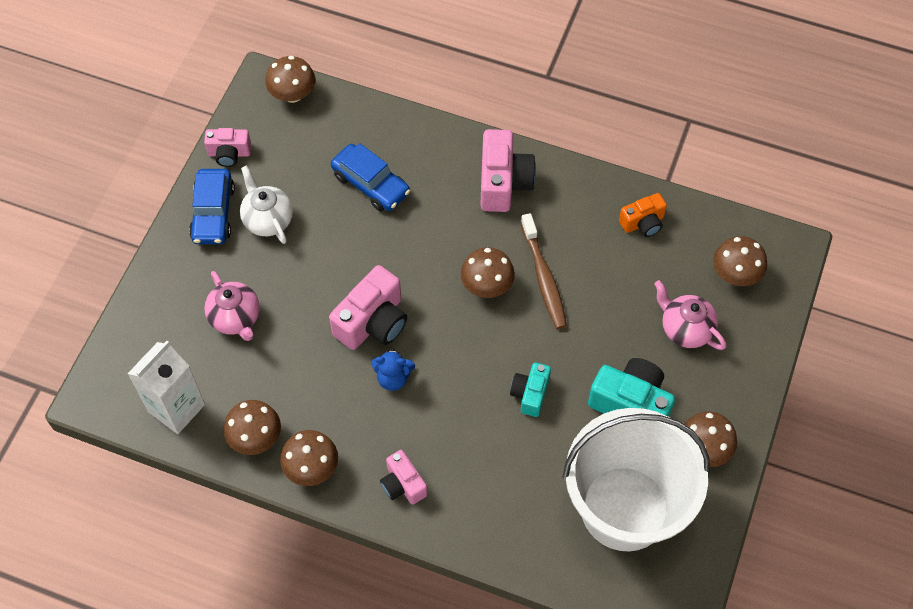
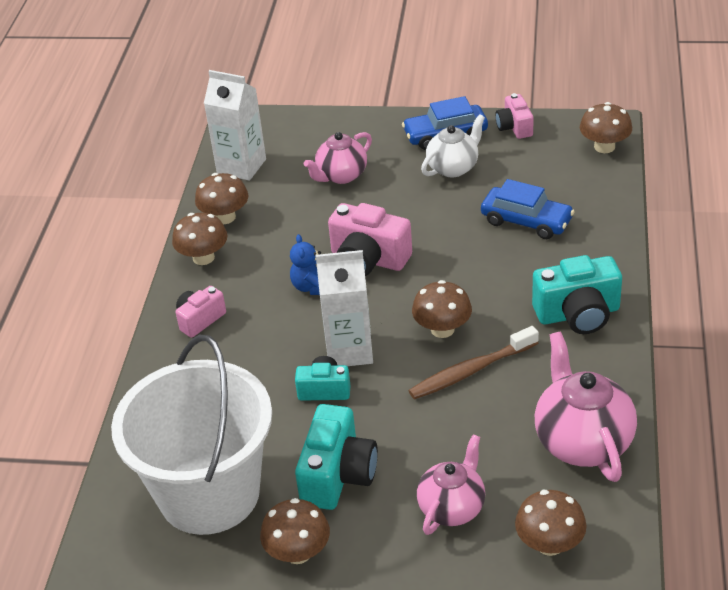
camera: 80 degrees right, 20 degrees down
blue car [331,143,410,211] -> blue car turned 90 degrees counterclockwise [481,179,575,239]
pink camera [480,129,536,212] -> turquoise camera [532,255,622,334]
orange camera [619,193,667,237] -> pink teapot [535,331,637,482]
none -> white carton [316,250,373,366]

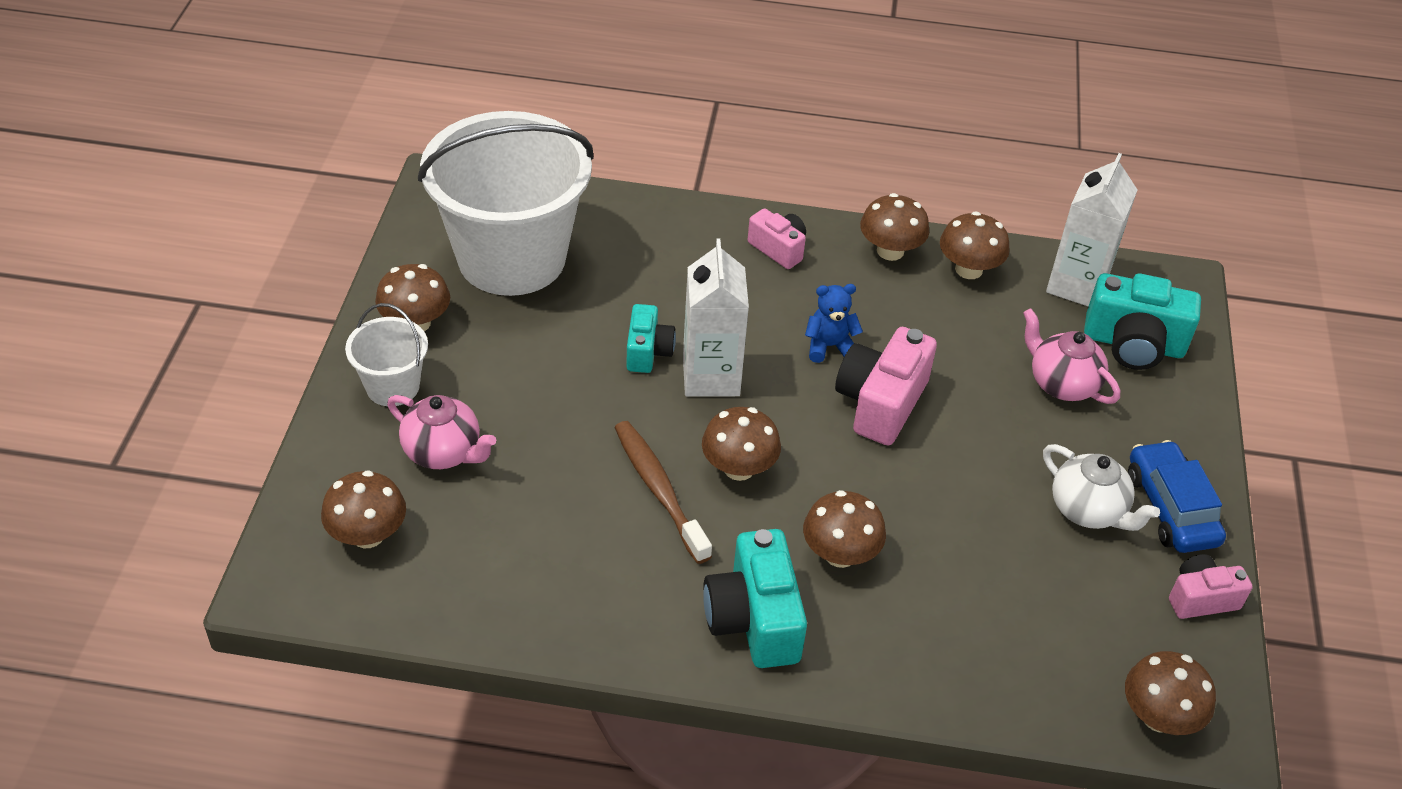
camera: 85 degrees right, 5 degrees up
turquoise camera [295,404,378,510] -> turquoise camera moved to [1084,273,1201,370]
blue car [481,179,575,239] -> none
pink teapot [535,331,637,482] -> none
none -> white bucket [345,303,428,406]
none -> brown mushroom [803,490,886,568]

